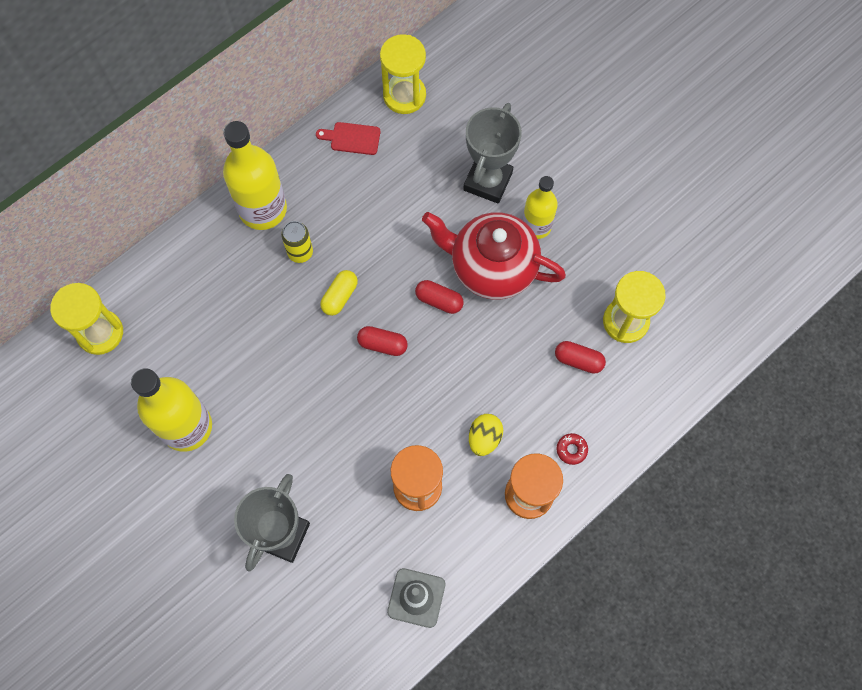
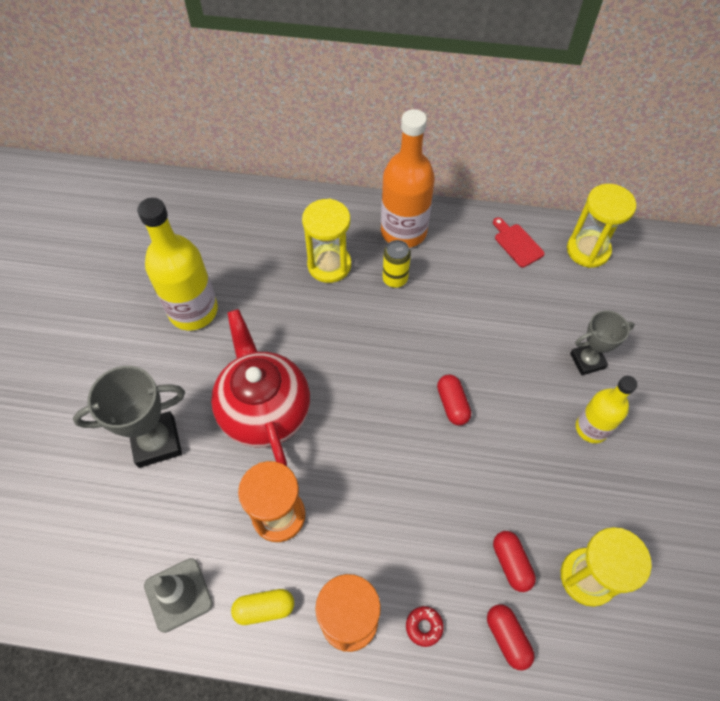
camera: 50 degrees right, 10 degrees down
yellow hourglass [50,283,123,355] -> yellow hourglass moved to [302,198,351,283]
yellow bottle [223,121,287,230] -> orange bottle [381,109,435,248]
yellow capsule [320,270,358,316] -> yellow capsule moved to [231,589,294,625]
red capsule [357,326,408,356] -> red capsule moved to [487,604,535,670]
red teapot [422,212,566,300] -> red teapot moved to [211,309,310,466]
grey trophy [463,103,522,204] -> grey trophy [570,310,635,375], size x0.65
yellow egg [469,414,503,456] -> none

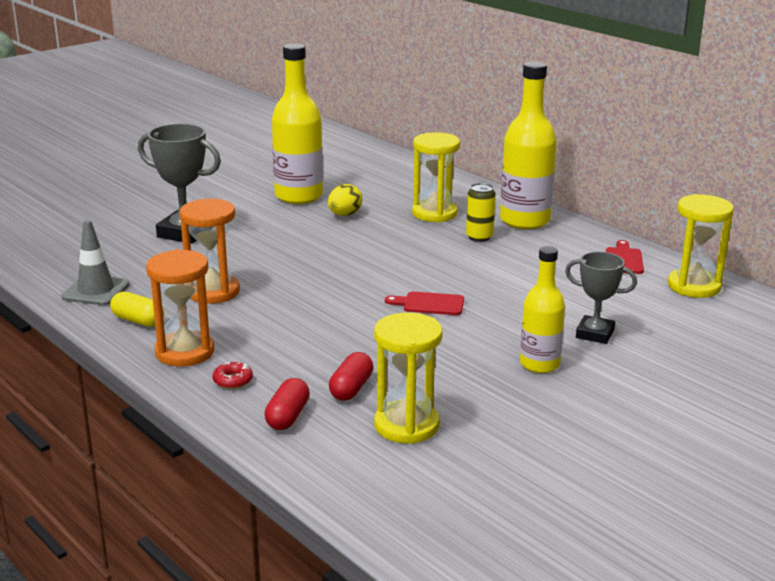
camera: 40 degrees right, 35 degrees down
red teapot [211,309,310,466] -> none
orange bottle [381,109,435,248] -> yellow bottle [500,61,557,229]
red capsule [437,375,471,425] -> red cutting board [385,292,464,315]
none -> yellow egg [328,184,362,216]

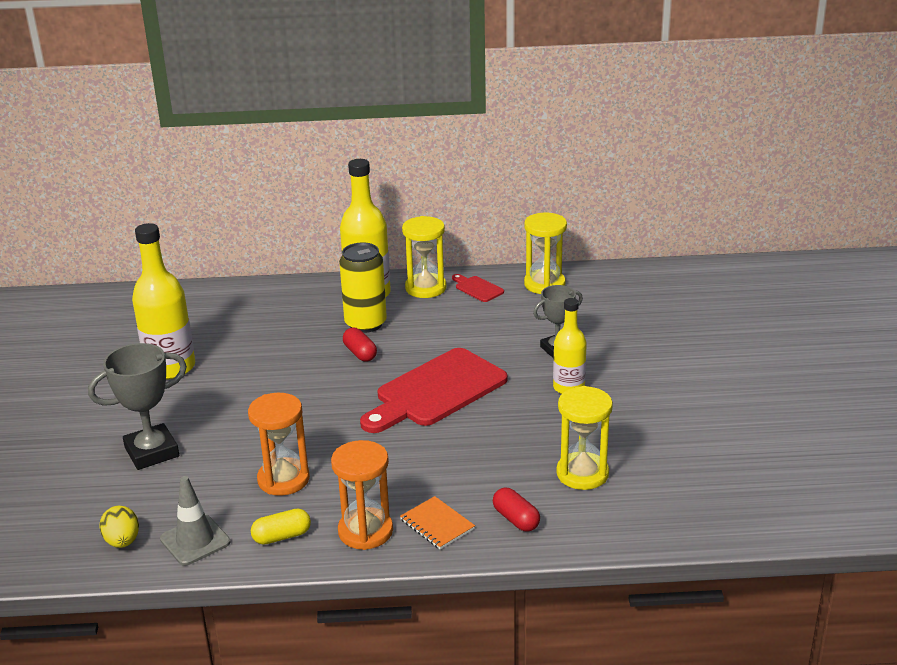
camera: 50 degrees left, 5 degrees up
red donut [212,361,253,389] -> orange notebook [400,496,475,549]
yellow egg [328,184,362,216] -> yellow egg moved to [99,506,139,548]
red capsule [329,352,373,401] -> red capsule moved to [343,327,377,362]
red cutting board [385,292,464,315] -> red cutting board [360,348,507,433], size x2.35
yellow hourglass [412,132,460,222] -> yellow hourglass moved to [402,216,447,298]
yellow can [466,183,496,242] -> yellow can [339,242,387,333], size x1.70

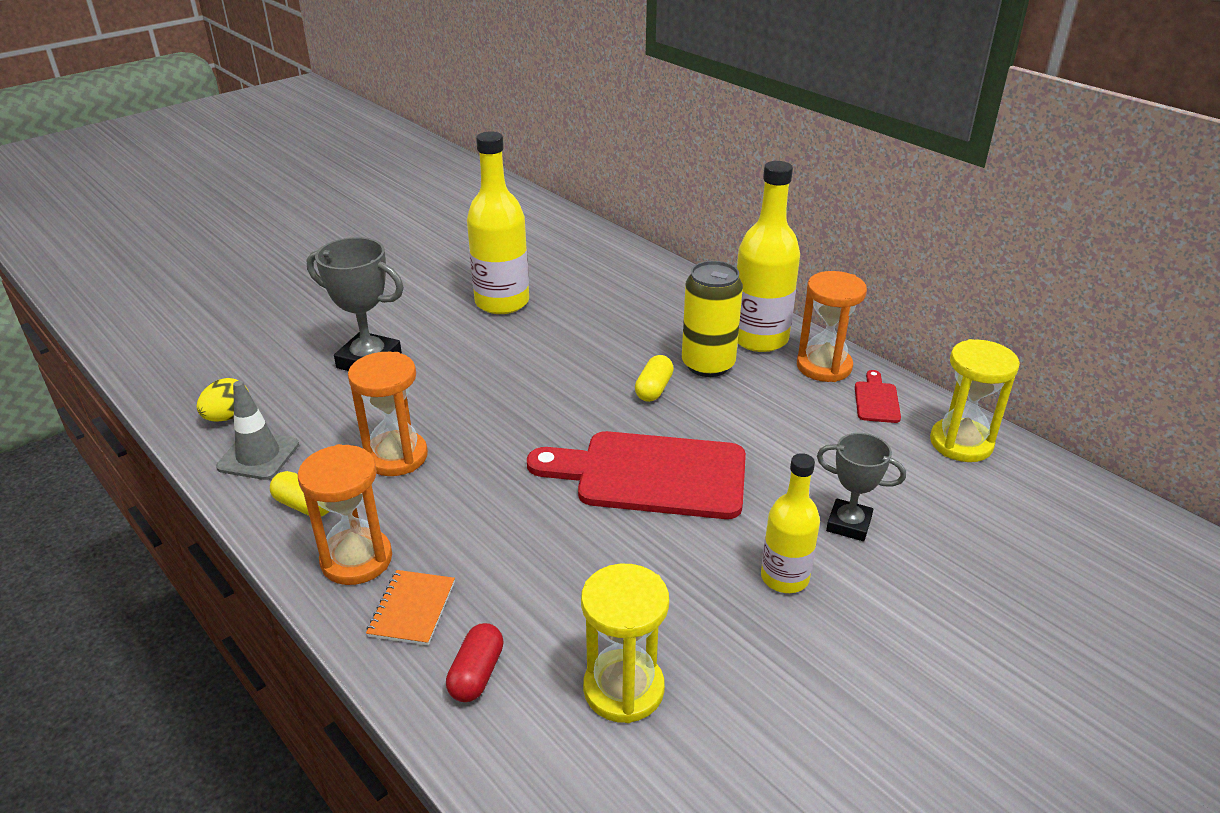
camera: 50 degrees right, 5 degrees up
red capsule [343,327,377,362] -> yellow capsule [635,355,674,402]
yellow hourglass [402,216,447,298] -> orange hourglass [797,271,867,382]

